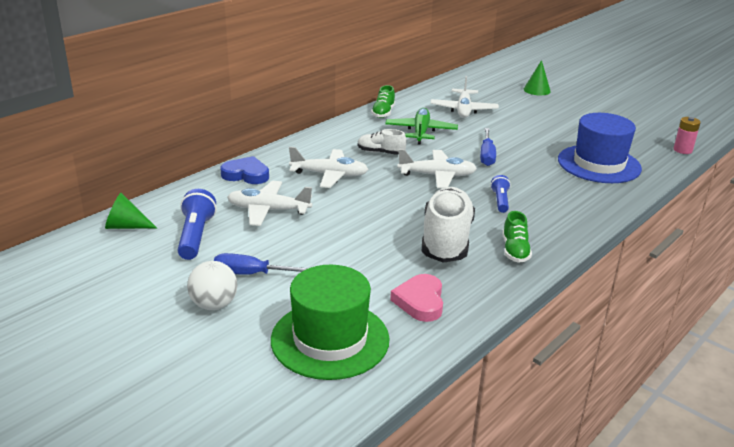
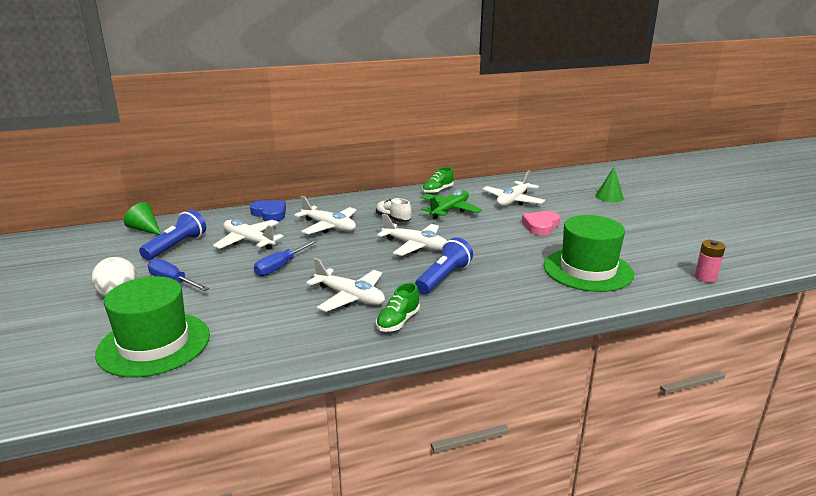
camera: 30 degrees right, 5 degrees down
pink heart [390,274,443,322] -> pink heart moved to [522,211,560,235]
white shoe [422,187,475,263] -> white plane [306,258,385,312]
blue screwdriver [480,128,496,166] -> blue screwdriver moved to [254,240,318,276]
blue flashlight [490,175,511,213] -> blue flashlight [415,237,473,294], size x1.64
blue hat [558,113,642,183] -> green hat [544,215,634,292]

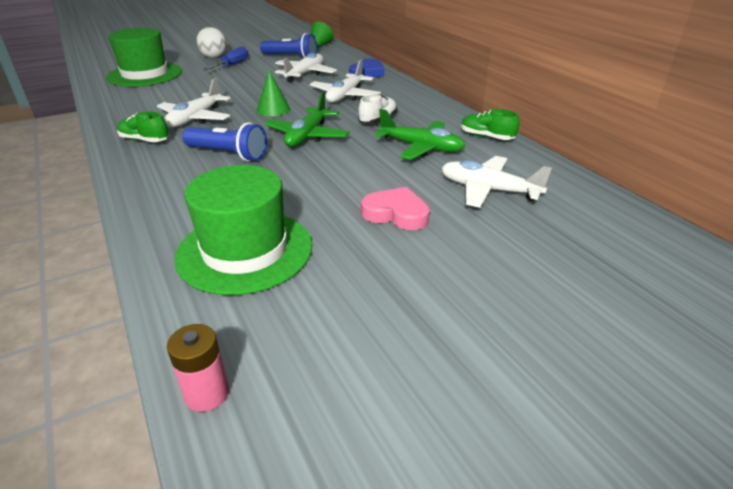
camera: 80 degrees right, 10 degrees up
blue screwdriver [254,240,318,276] -> none
white plane [377,214,447,256] -> green plane [264,91,350,147]
green cone [595,167,624,202] -> green cone moved to [257,70,290,116]

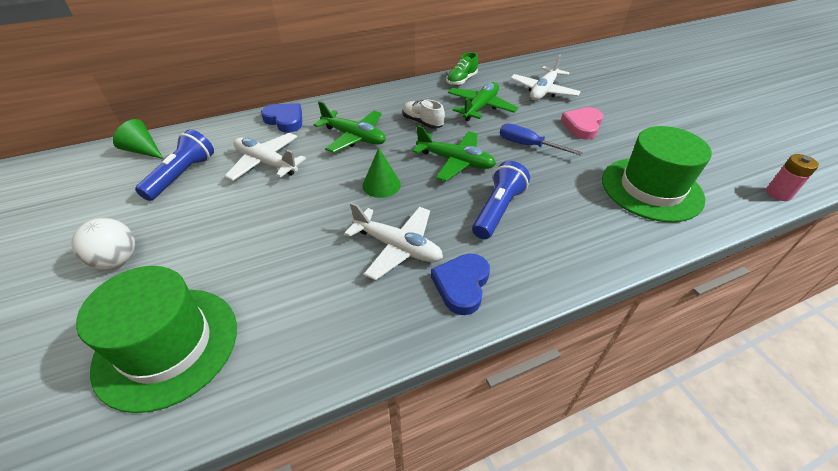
camera: 85 degrees left, 10 degrees up
green shoe [117,111,169,142] -> blue heart [431,254,490,315]
blue screwdriver [202,47,249,70] -> blue screwdriver moved to [500,123,583,156]
white plane [310,60,381,103] -> green plane [314,101,386,153]

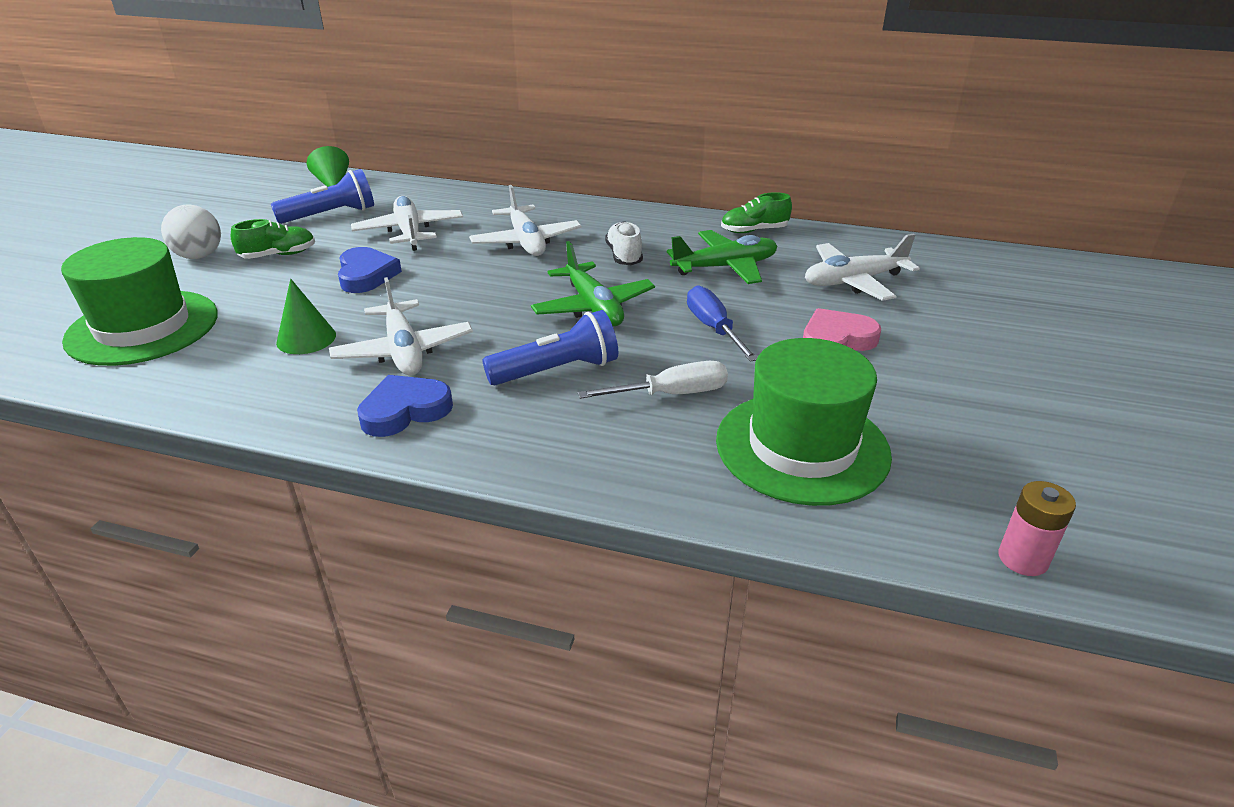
camera: 40 degrees right, 10 degrees down
blue heart [261,103,302,132] -> blue heart moved to [338,247,402,293]
green plane [314,101,386,153] -> white plane [469,185,582,256]
green cone [363,148,401,198] -> green cone moved to [276,279,336,354]
none -> green shoe [231,219,315,259]
none -> white screwdriver [578,361,728,399]

